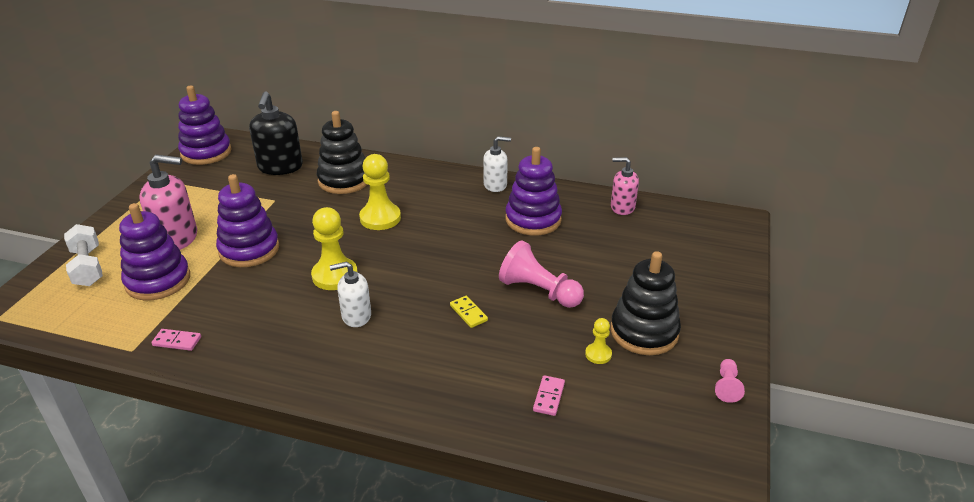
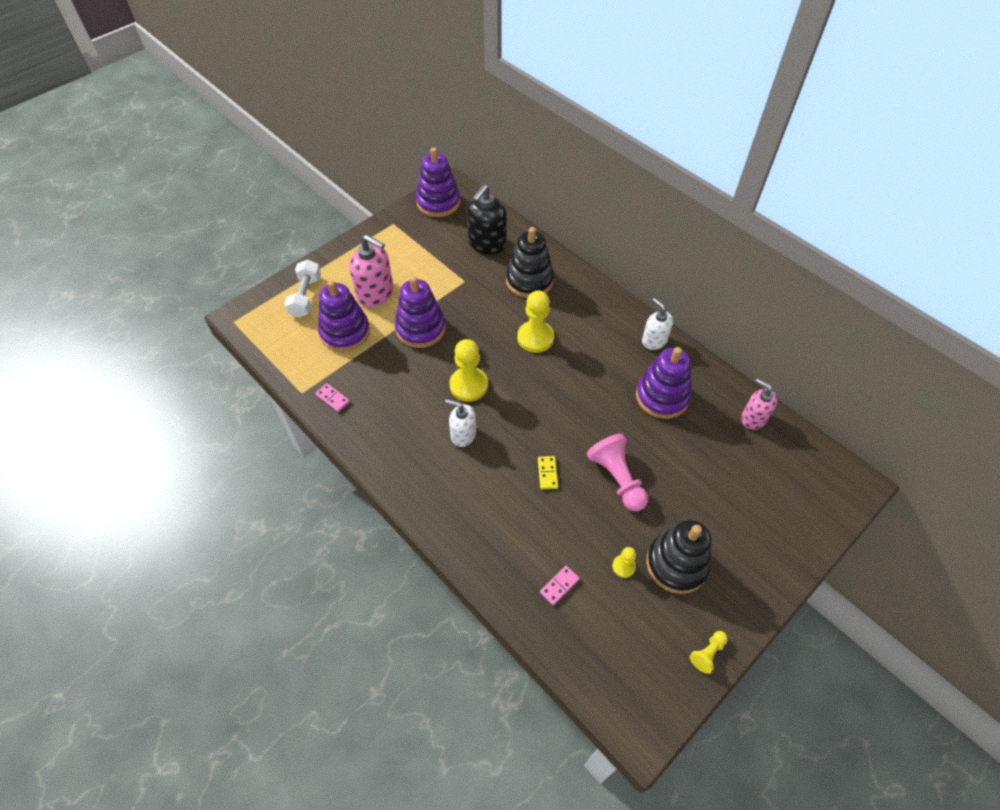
camera: 30 degrees right, 20 degrees up
white soap dispenser [483,136,511,192] -> white soap dispenser turned 150 degrees counterclockwise [642,298,673,350]
pink pawn [715,359,745,403] -> yellow pawn [689,631,728,674]

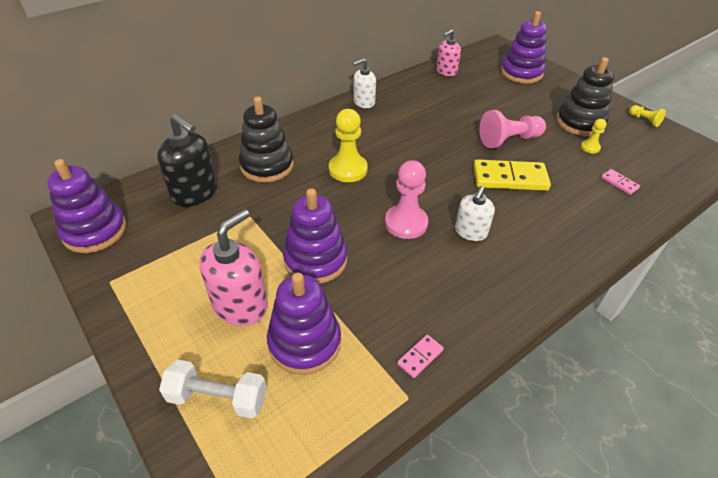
camera: 85 degrees left, 10 degrees down
yellow pawn [449,339,488,402] -> pink pawn [385,160,428,239]
yellow domino [538,456,558,490] -> yellow domino [473,159,551,191], size x2.13
purple stacking toy [636,347,691,419] -> purple stacking toy moved to [501,11,547,84]

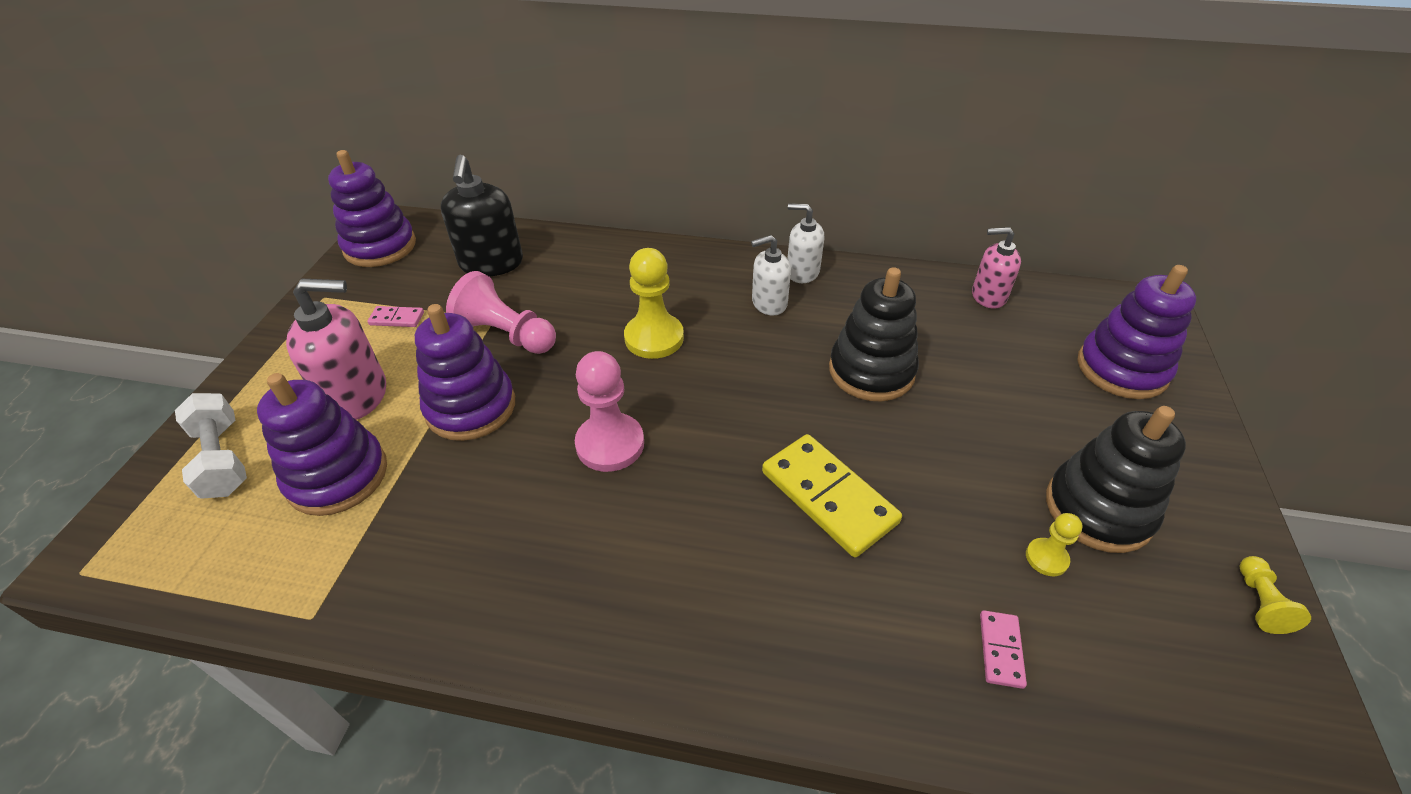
camera: 50 degrees right, 0 degrees up
black stacking toy [239,96,294,183] -> black stacking toy moved to [829,267,919,401]
pink domino [397,335,444,378] -> pink domino moved to [367,306,424,327]
white soap dispenser [455,186,495,241] -> white soap dispenser moved to [751,235,791,316]
pink pawn [479,110,546,148] -> pink pawn moved to [446,271,556,354]

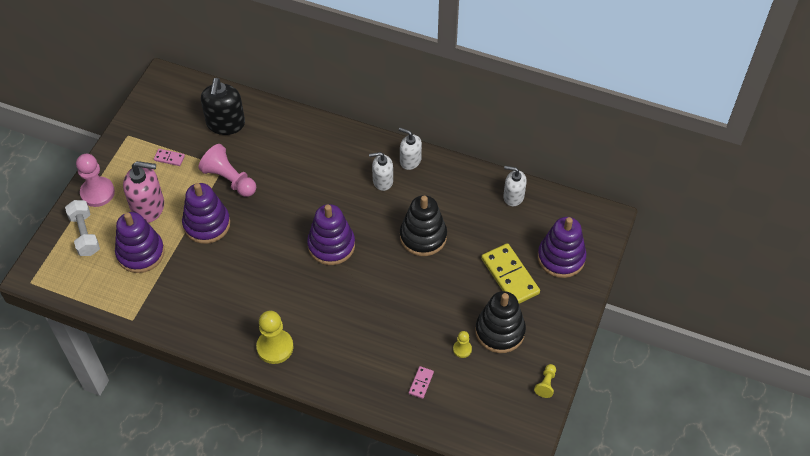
camera: 10 degrees right, 10 degrees up
purple stacking toy [328,150,416,267] -> purple stacking toy moved to [307,204,355,265]
pink pawn [575,351,644,472] -> pink pawn moved to [76,154,115,207]
yellow pawn [624,248,684,359] -> yellow pawn moved to [256,310,293,364]
yellow domino [762,434,902,558] -> yellow domino moved to [481,243,540,304]
pink soap dispenser [972,227,1021,309] -> white soap dispenser [503,166,527,206]

